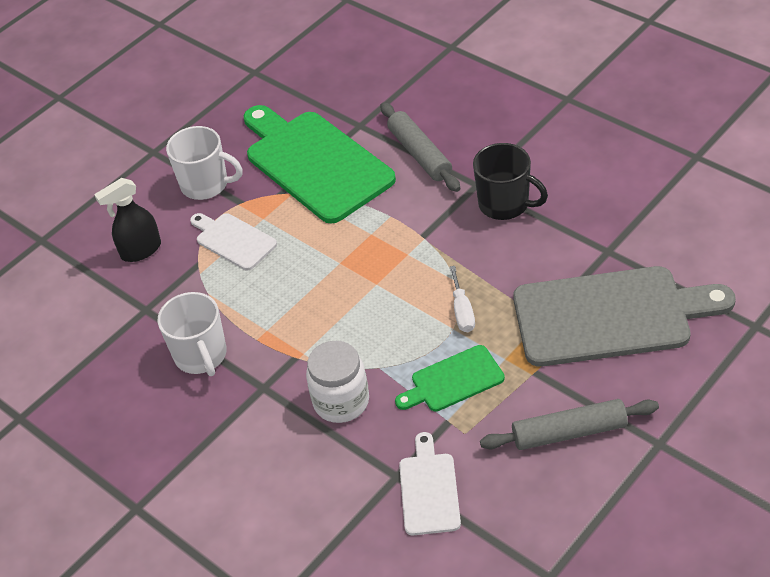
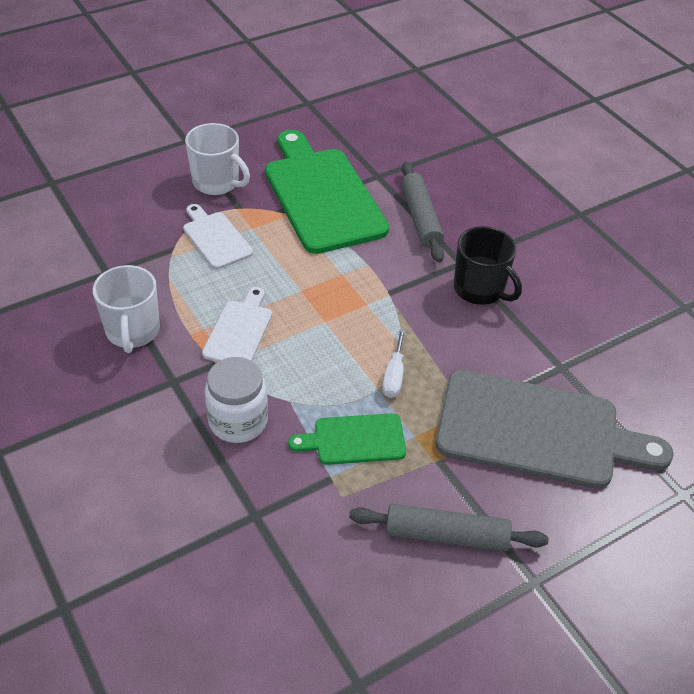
camera: 10 degrees right, 0 degrees up
black spray bottle [94,178,161,262] -> none
white cutting board [399,432,461,535] -> white cutting board moved to [202,287,272,362]

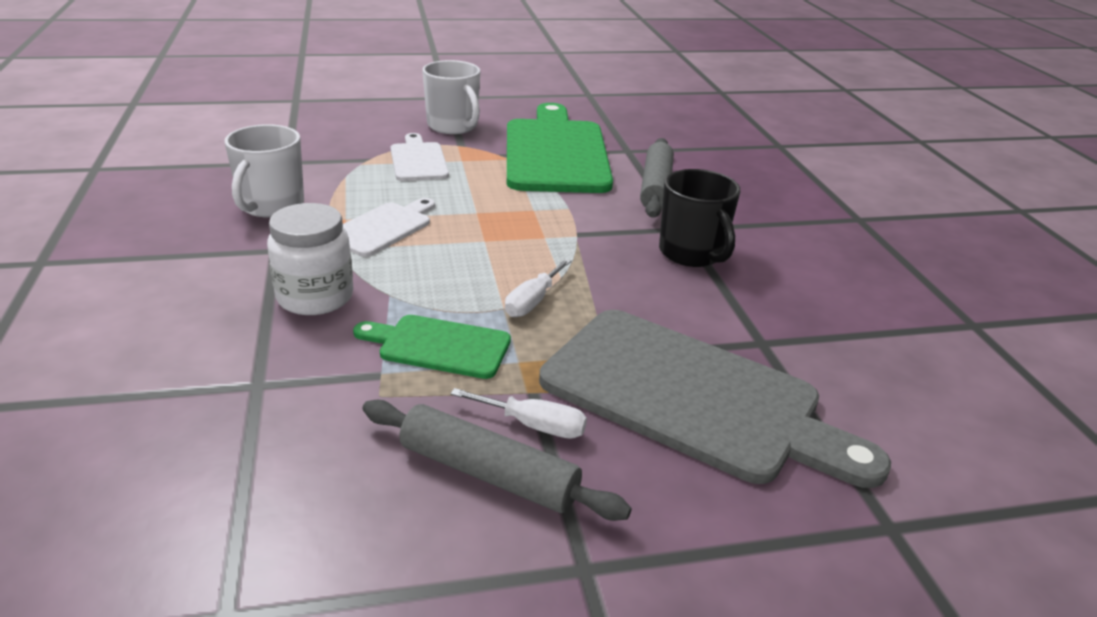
camera: 20 degrees right, 15 degrees down
none -> white screwdriver [450,388,587,439]

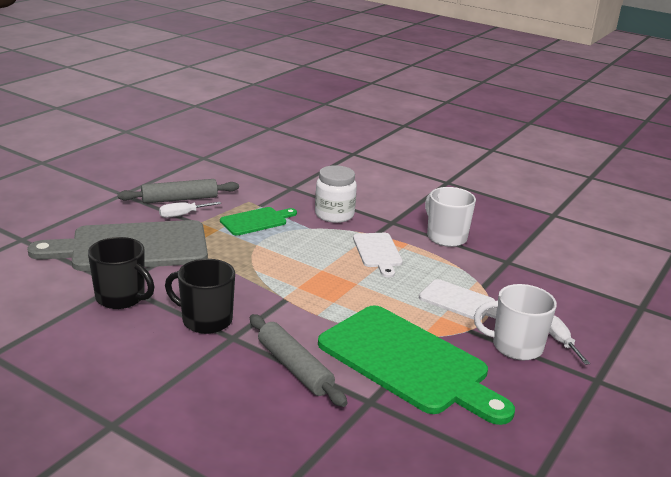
camera: 135 degrees right, 5 degrees down
white screwdriver [505,259,571,317] -> white screwdriver moved to [549,315,590,365]
none -> black mug [88,237,155,309]

